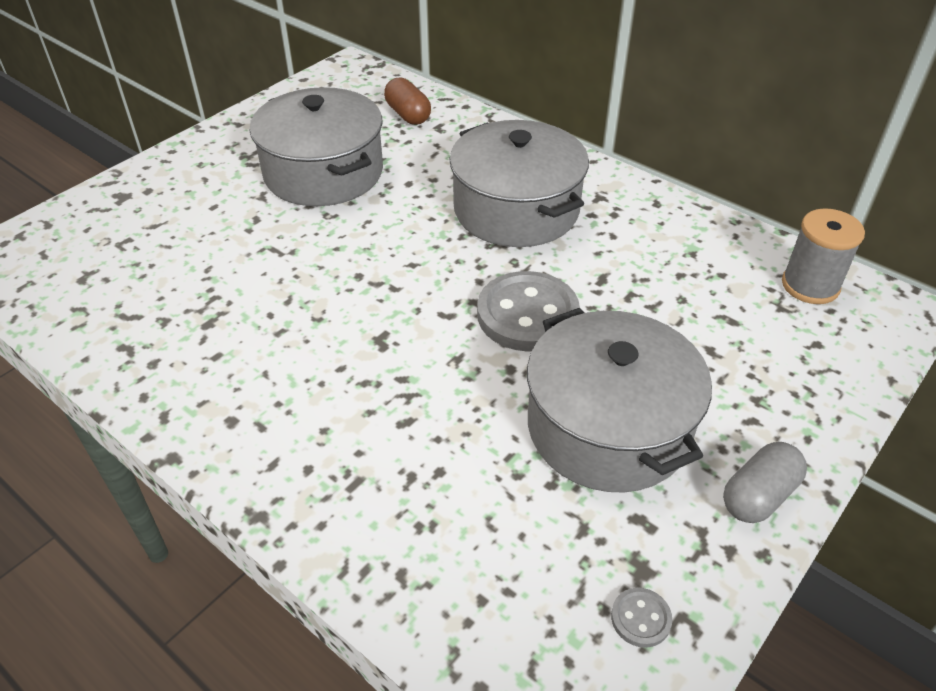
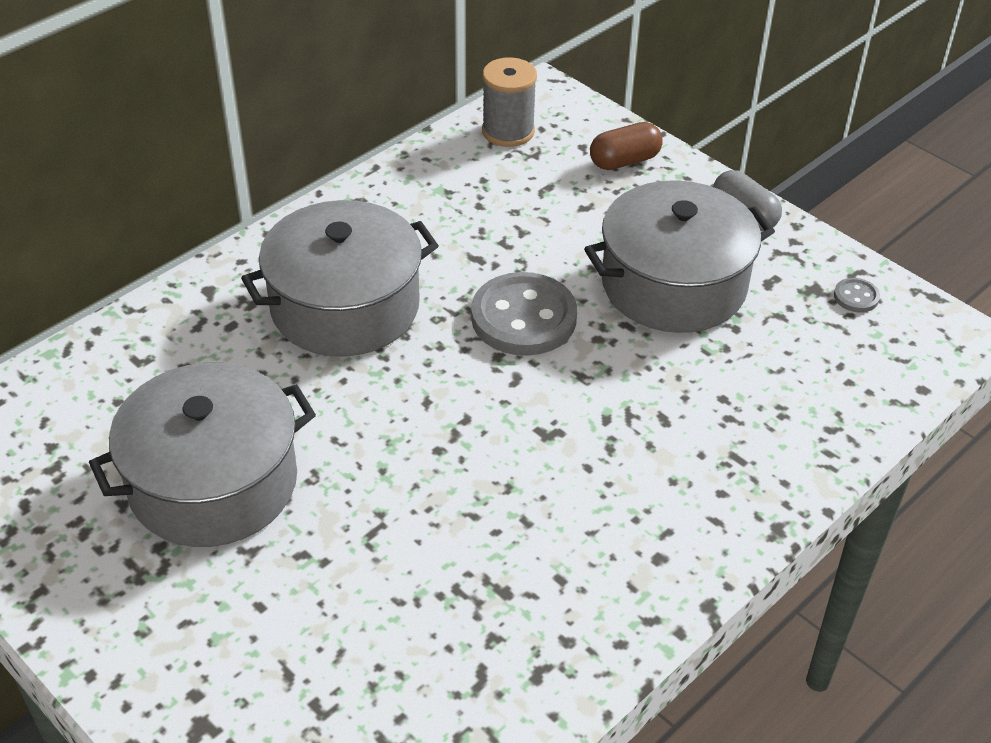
camera: 85 degrees left, 0 degrees up
brown capsule [384,77,431,125] -> brown capsule moved to [590,122,663,170]

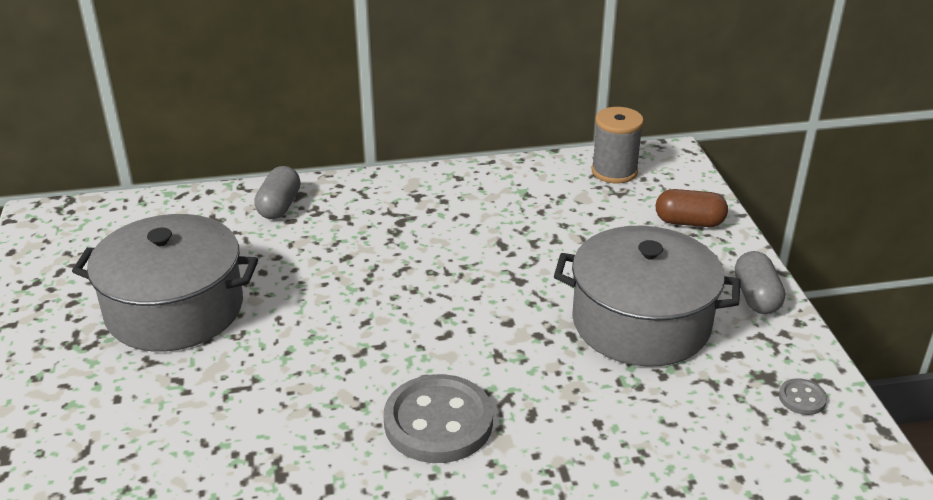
camera: 35 degrees right, 10 degrees down
grey pot [241,200,439,357] -> none
grey button [471,272,577,356] -> grey button moved to [384,374,493,463]
none -> grey capsule [254,166,301,219]

